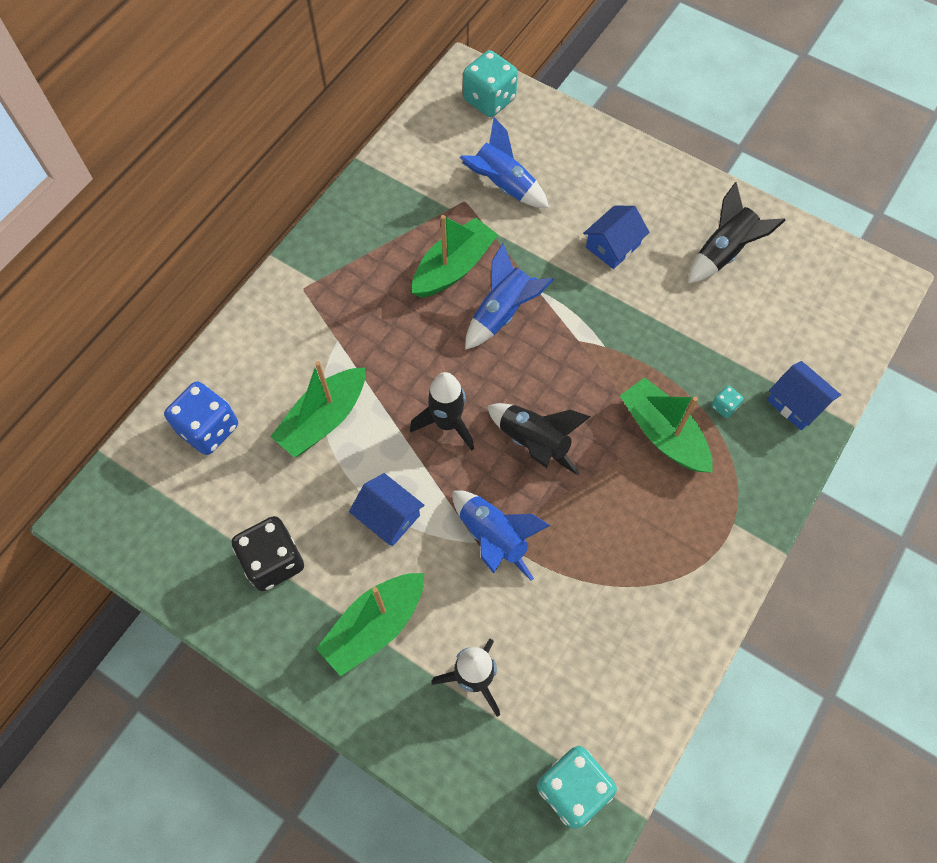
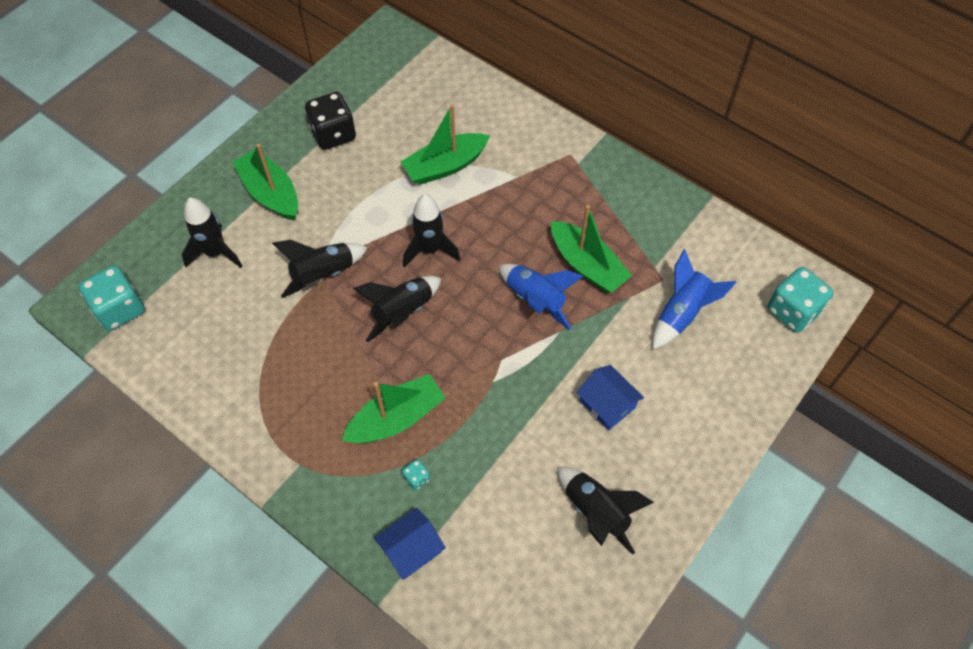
camera: 95 degrees right, 5 degrees down
blue dice [164,381,238,455] -> none
green boat [270,361,365,458] -> green boat turned 75 degrees counterclockwise [401,104,490,185]
blue house [349,473,424,546] -> none
blue rocket [452,491,551,581] -> black rocket [272,240,368,298]

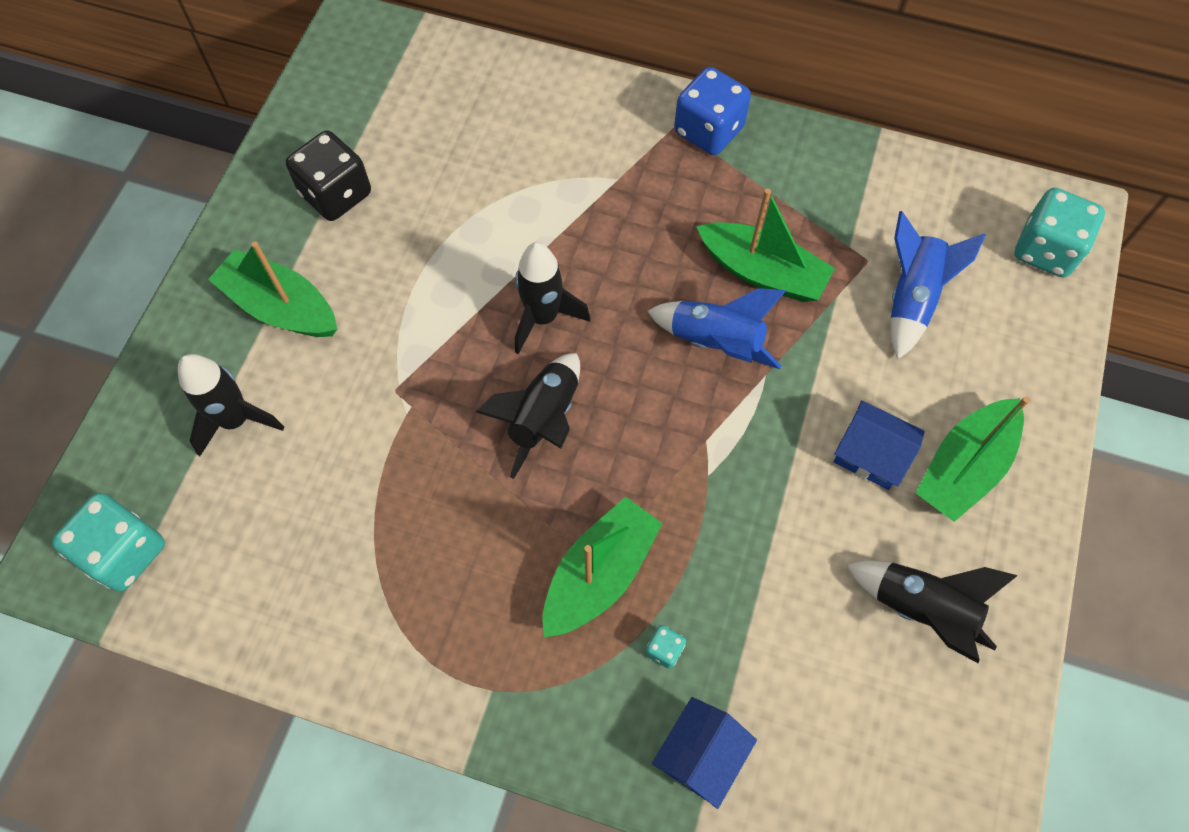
camera: 20 degrees left, 5 degrees up
black rocket [272,240,368,298] -> none
green boat [401,104,490,185] -> green boat moved to [916,397,1030,522]
none -> blue dice [674,67,751,155]

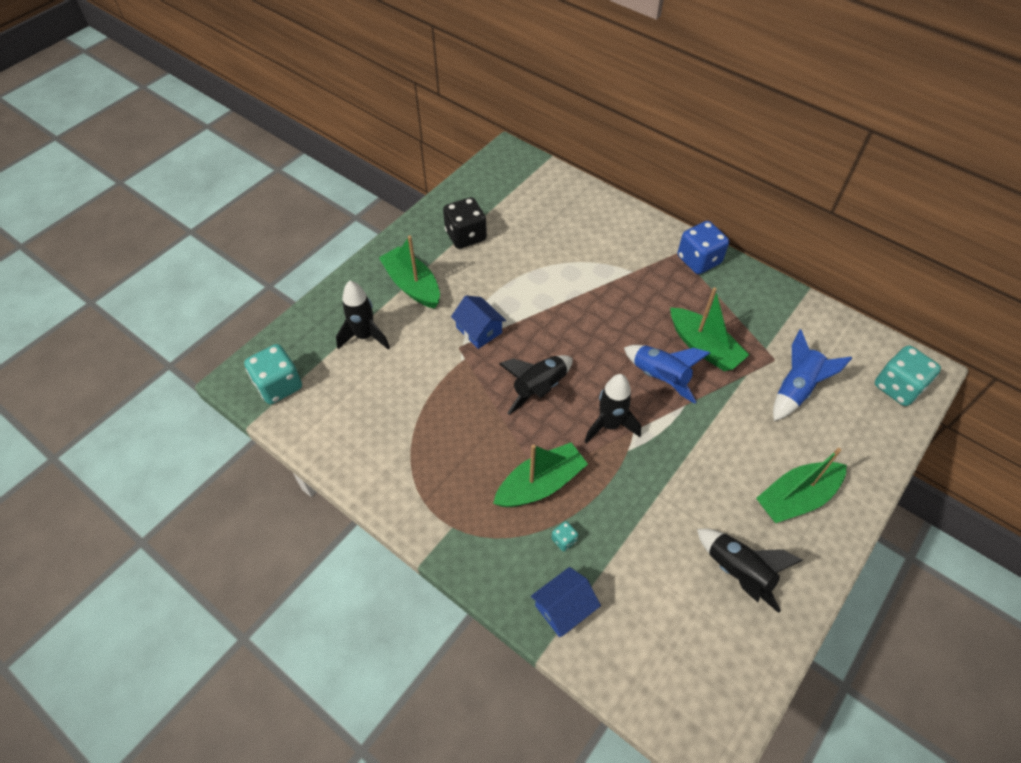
camera: 20 degrees right, 10 degrees down
black rocket [515,242,591,354] -> black rocket moved to [585,374,641,443]
blue house [834,400,925,490] -> blue house moved to [451,295,506,349]

